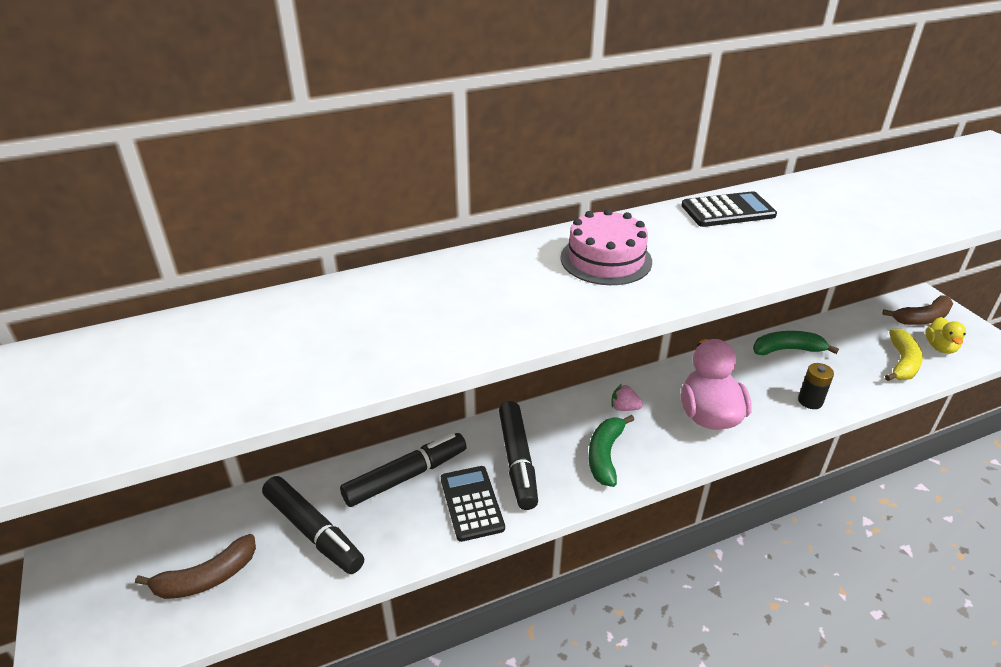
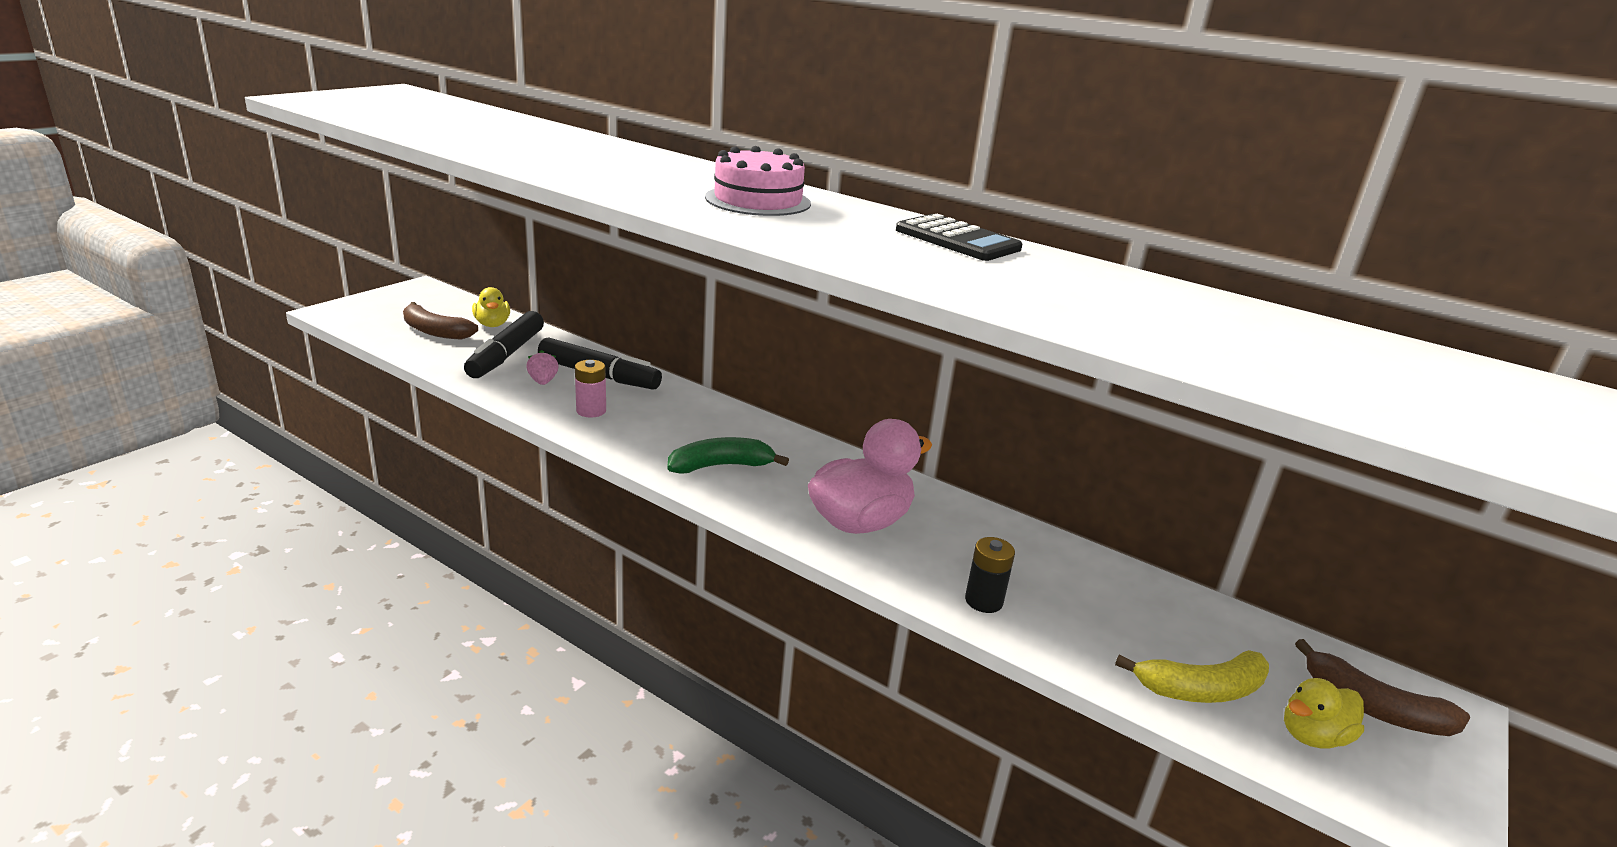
camera: 55 degrees right, 10 degrees down
black calculator [441,466,505,542] -> pink battery [575,360,606,418]
black marker [499,401,538,510] -> none
pink strawberry [611,384,643,411] -> pink strawberry moved to [526,350,558,385]
green banana [753,331,839,355] -> none
none -> yellow duck [472,287,510,327]

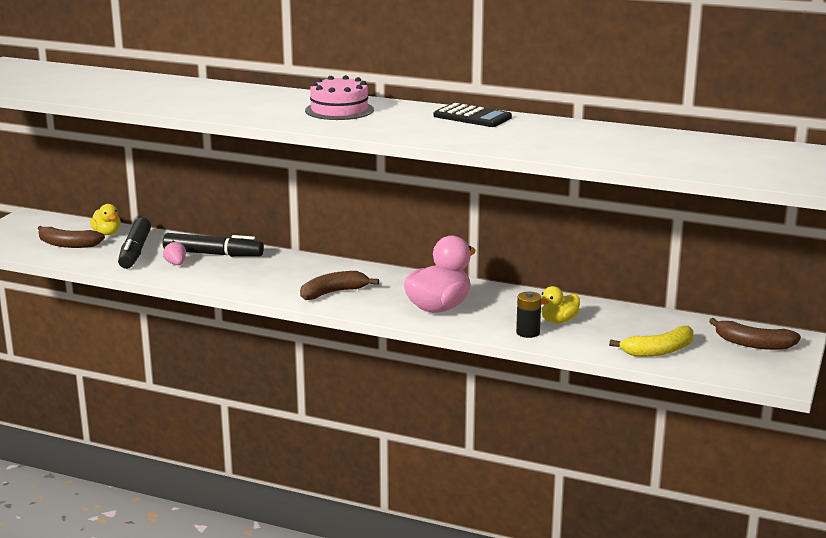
camera: 10 degrees left, 5 degrees down
pink battery [575,360,606,418] -> none
green banana [667,437,789,474] -> brown banana [300,271,379,300]
yellow duck [1284,678,1364,748] -> yellow duck moved to [541,286,580,323]

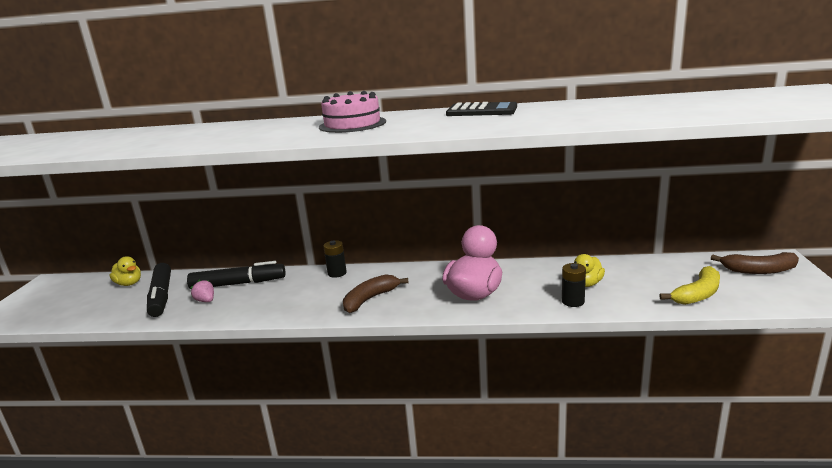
camera: 15 degrees left, 0 degrees up
brown banana [38,226,105,248] -> none
none -> black battery [323,240,347,278]

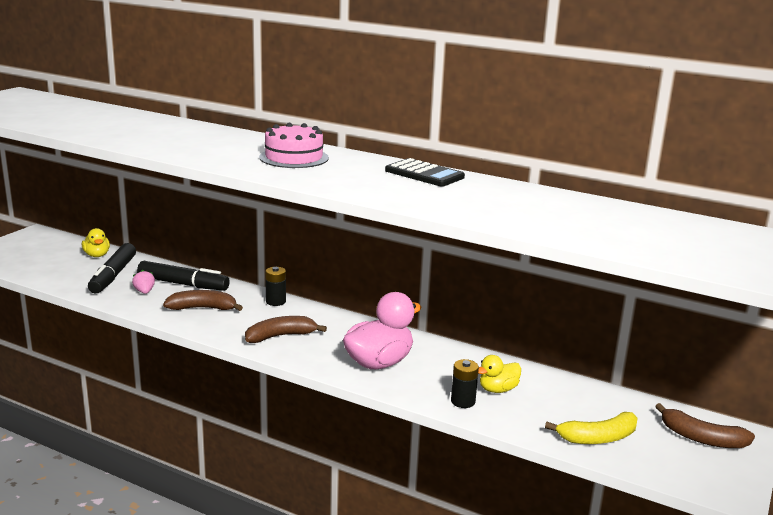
camera: 20 degrees right, 0 degrees up
none -> brown banana [163,290,243,311]

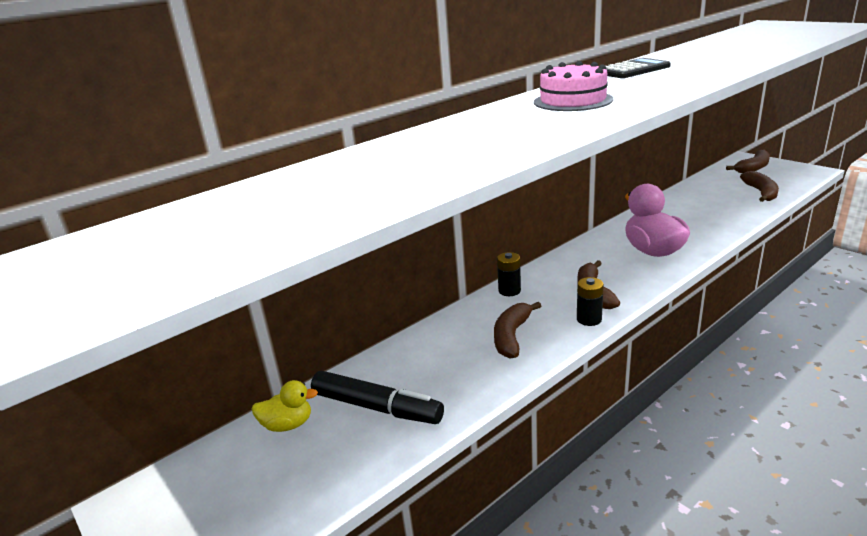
camera: 65 degrees left, 5 degrees up
pink strawberry [132,270,155,294] -> none
black marker [137,261,230,291] -> none
black battery [451,359,479,408] -> black battery moved to [577,277,604,326]
yellow duck [478,355,521,393] -> none
yellow banana [545,412,638,444] -> brown banana [740,171,779,202]

